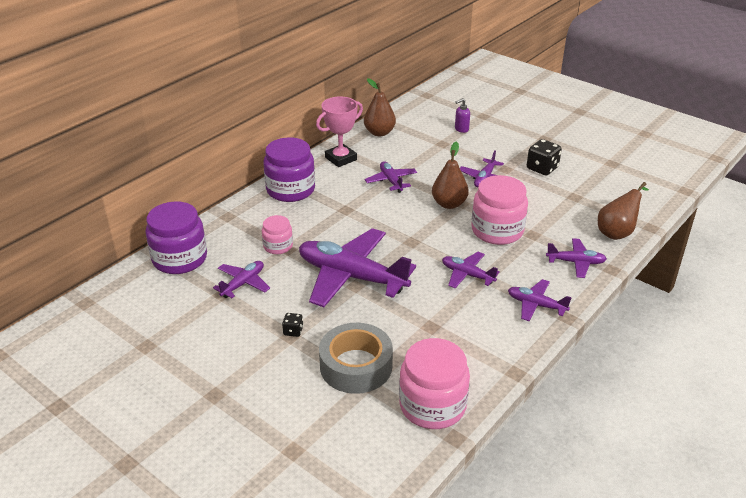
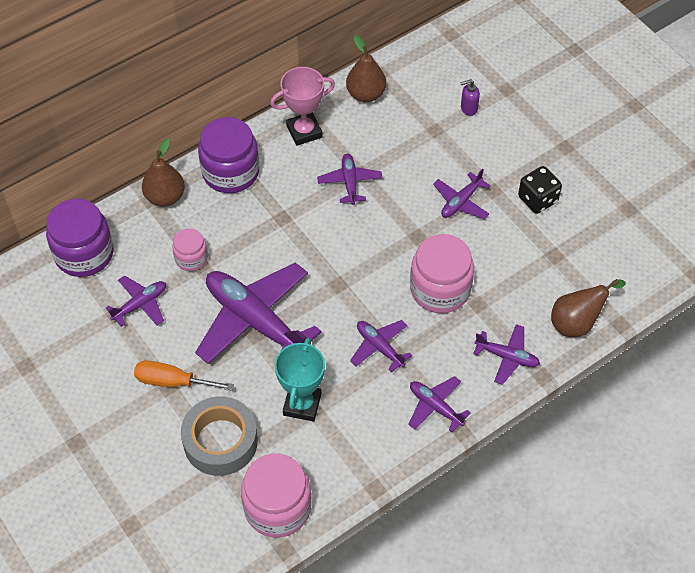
camera: 15 degrees right, 20 degrees up
black dice [282,313,303,337] -> orange screwdriver [134,361,234,391]
brown pear [432,141,469,209] -> brown pear moved to [142,138,185,207]
none -> turquoise trophy [275,337,325,422]

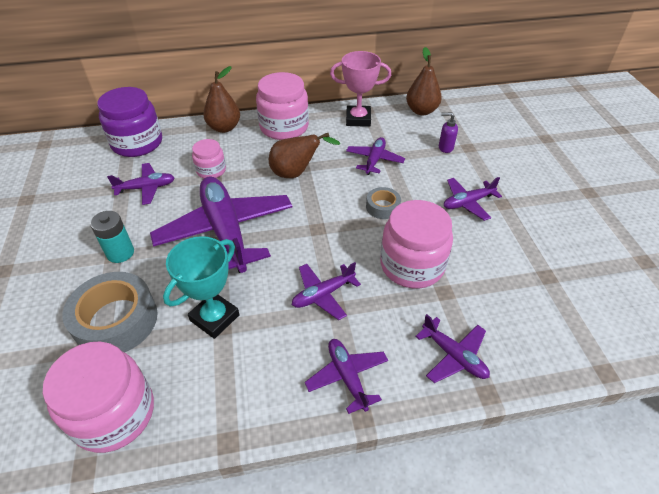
camera: 25 degrees right, 10 degrees down
orange screwdriver [134,361,234,391] -> turquoise battery [90,211,134,263]
purple jar [198,117,259,193] -> pink jar [256,72,309,140]
purple plane [350,320,412,372] -> purple plane turned 105 degrees counterclockwise [292,262,361,320]
purple soap dispenser [460,79,480,116] -> purple soap dispenser moved to [439,112,458,153]
black dice [518,166,562,214] -> none
brown pear [551,279,626,337] -> brown pear moved to [269,133,340,178]
none -> grey tape [366,187,401,219]

